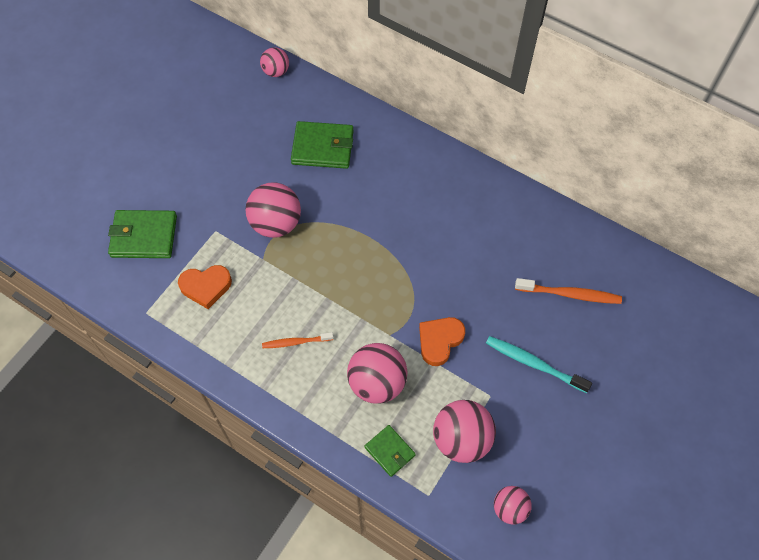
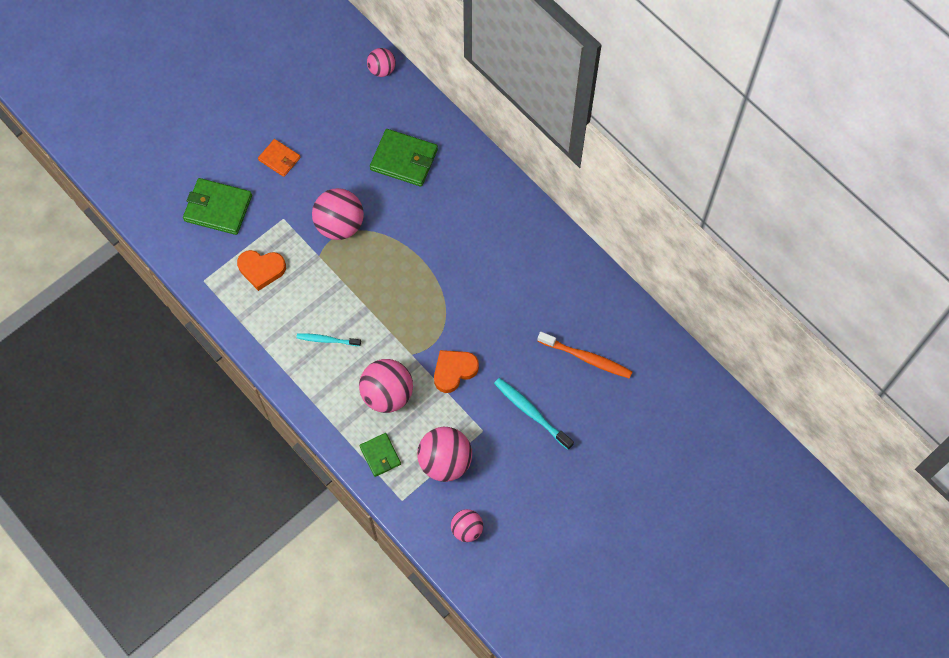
camera: 15 degrees right, 5 degrees up
orange toothbrush [262,332,333,348] -> turquoise toothbrush [296,333,361,346]
none -> orange wallet [258,139,301,177]

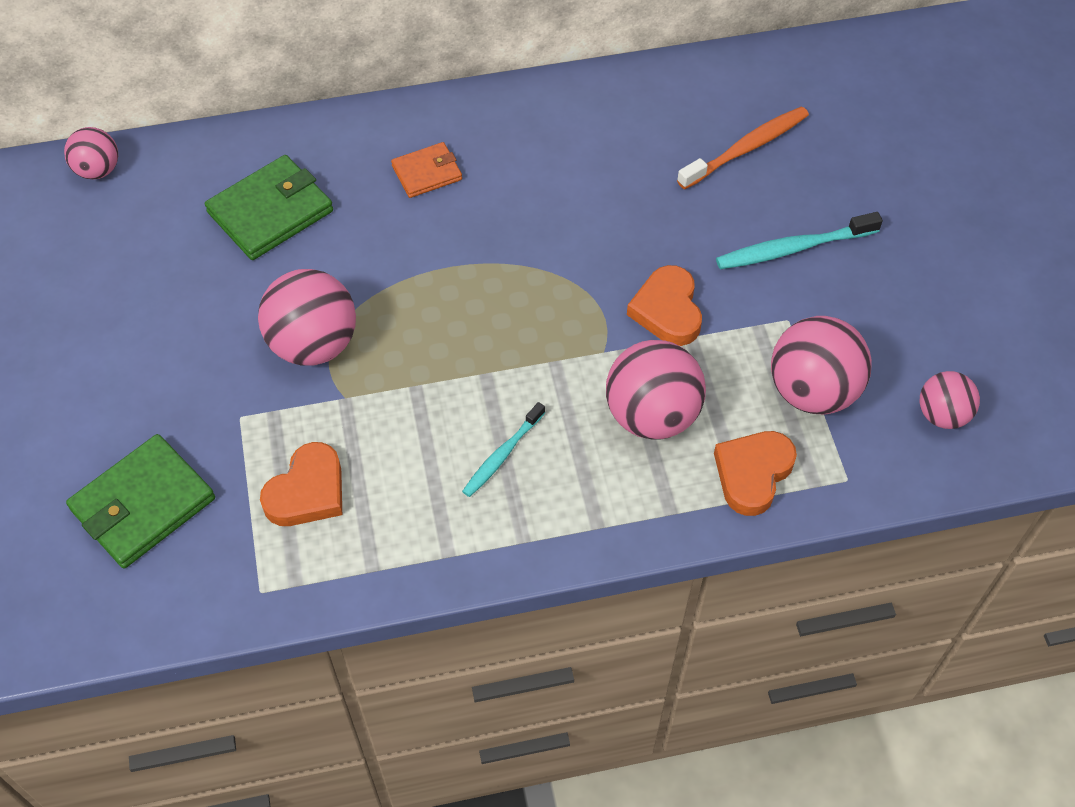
camera: 60 degrees left, 10 degrees down
orange wallet [258,139,301,177] -> orange wallet moved to [391,142,462,198]
green wallet [359,433,401,477] -> orange heart [714,431,797,516]

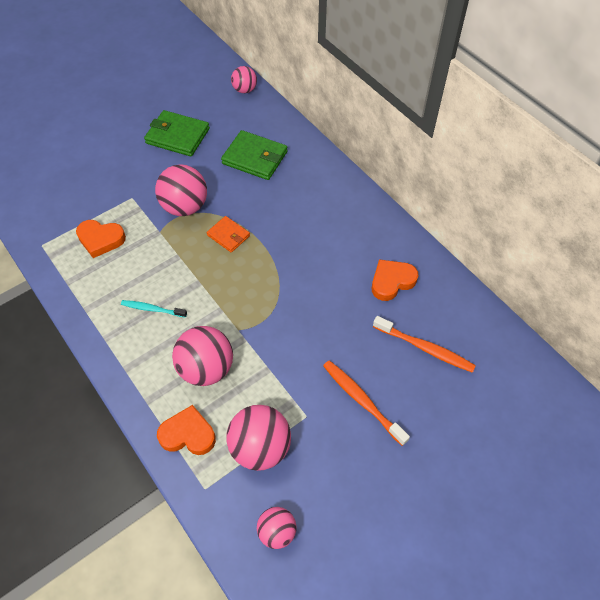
camera: 65 degrees right, 0 degrees up
green wallet [66,434,215,568] -> green wallet moved to [144,110,210,157]
orange wallet [391,142,462,198] -> orange wallet moved to [207,216,250,253]
orange heart [627,265,702,346] -> orange heart moved to [372,259,418,301]
turquoise toothbrush [716,212,883,269] -> orange toothbrush [323,360,410,446]

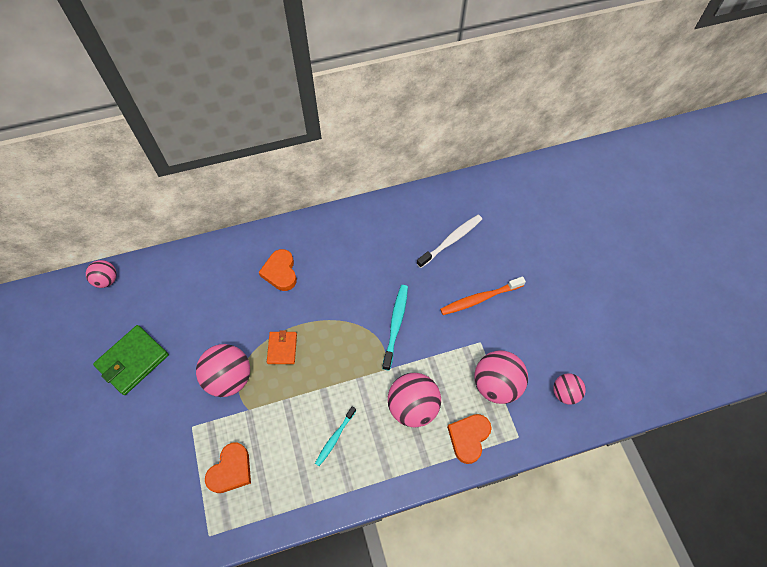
camera: 70 degrees left, 5 degrees up
orange wallet [207,216,250,253] -> orange wallet turned 60 degrees counterclockwise [267,330,297,364]
green wallet [221,130,288,180] -> none
orange heart [372,259,418,301] -> orange heart moved to [259,249,297,291]
orange toothbrush [373,316,476,373] -> white toothbrush [417,215,482,268]
none -> turquoise toothbrush [382,285,408,370]

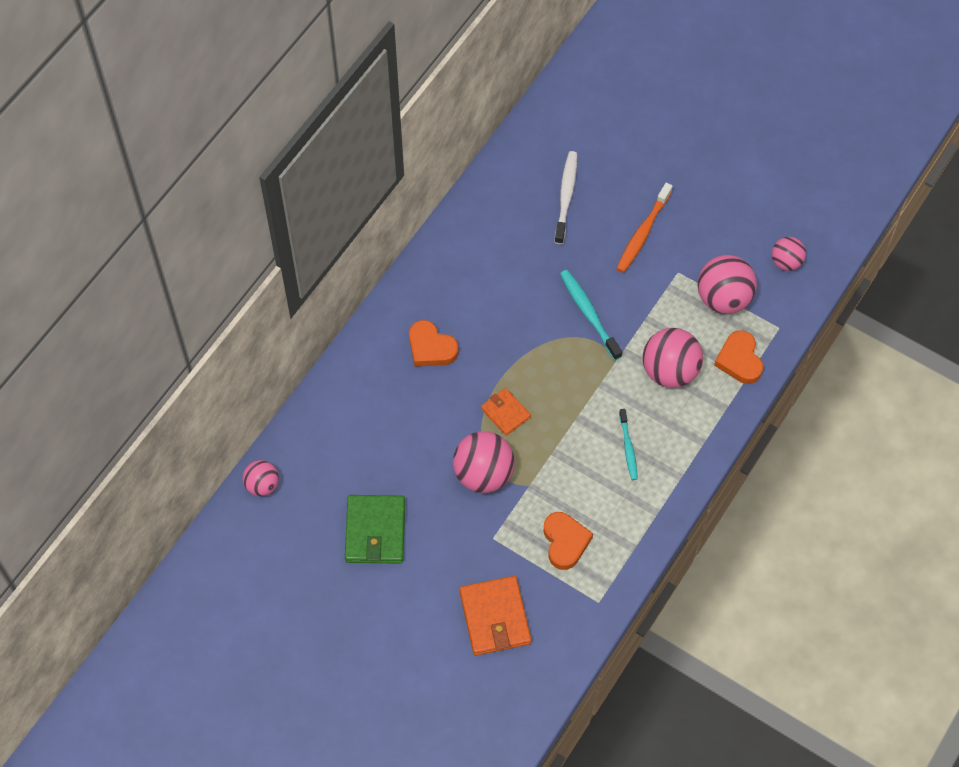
camera: 40 degrees left, 0 degrees up
none -> orange wallet [459,576,531,655]

